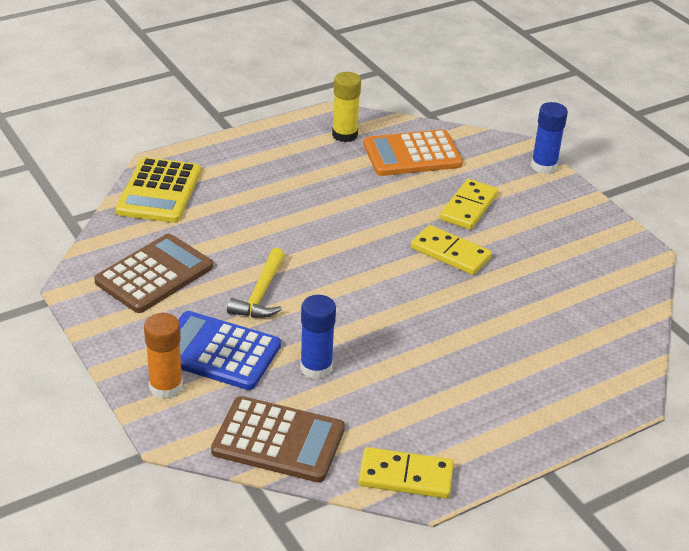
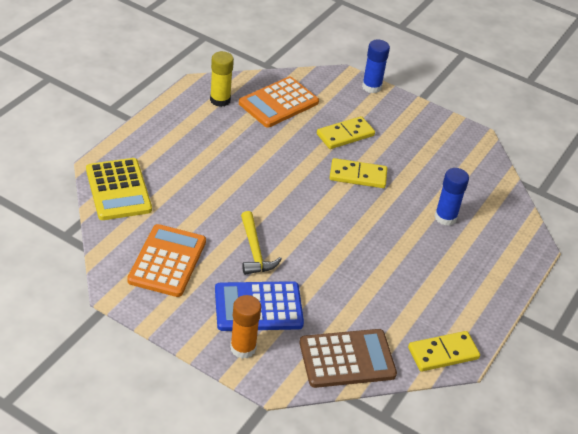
camera: 30 degrees left, 5 degrees up
brown calculator [94,234,213,313] -> orange calculator [127,224,206,297]
blue glue stick [300,295,336,379] -> blue glue stick moved to [435,168,469,226]
yellow domino [440,179,498,230] -> yellow domino turned 60 degrees clockwise [317,116,375,149]

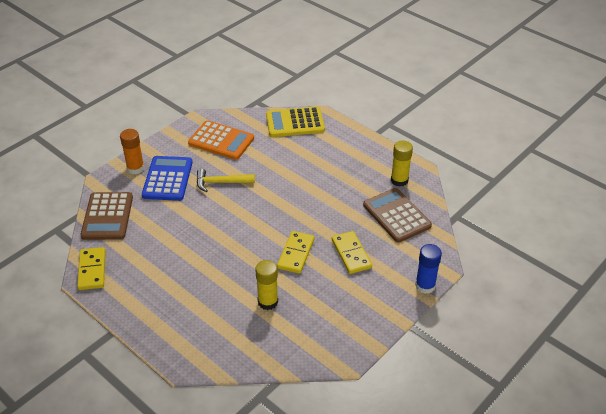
camera: 105 degrees right, 0 degrees up
orange calculator [239,77,319,127] -> brown calculator [363,188,432,243]
blue glue stick [435,168,469,226] -> none
none -> yellow glue stick [255,260,278,310]

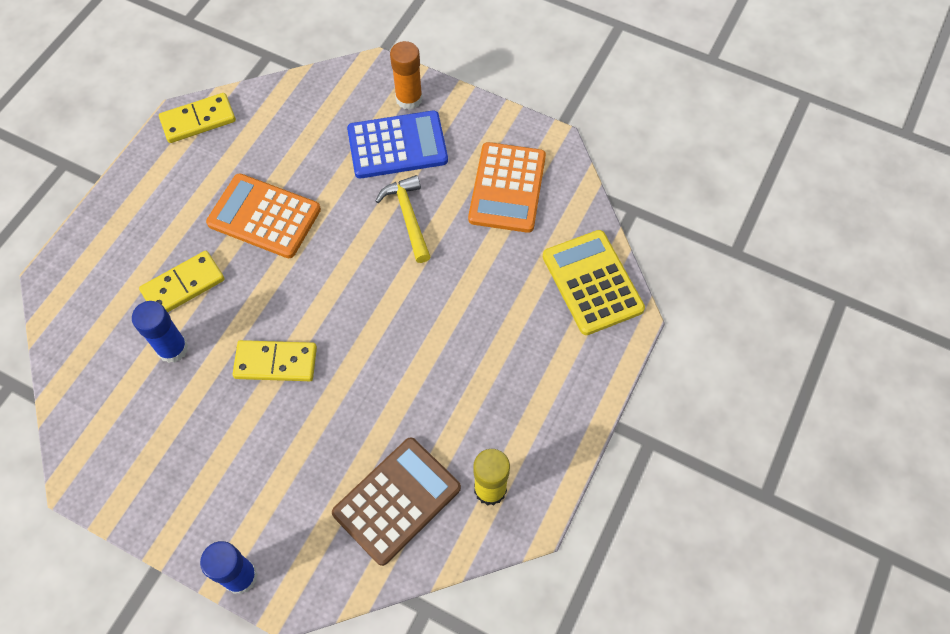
camera: 75 degrees right, 20 degrees up
brown calculator [80,192,133,240] -> none
yellow glue stick [255,260,278,310] -> blue glue stick [132,301,188,363]
yellow domino [332,231,372,274] -> yellow domino moved to [139,251,225,312]
none -> orange calculator [206,173,321,258]

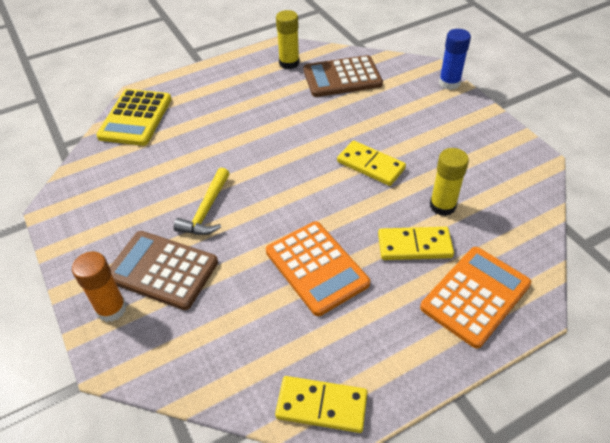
camera: 145 degrees left, 15 degrees down
blue glue stick [132,301,188,363] -> yellow glue stick [430,148,469,216]
blue calculator [347,110,448,178] -> brown calculator [110,231,218,310]
orange calculator [468,142,546,233] -> orange calculator moved to [420,247,531,349]

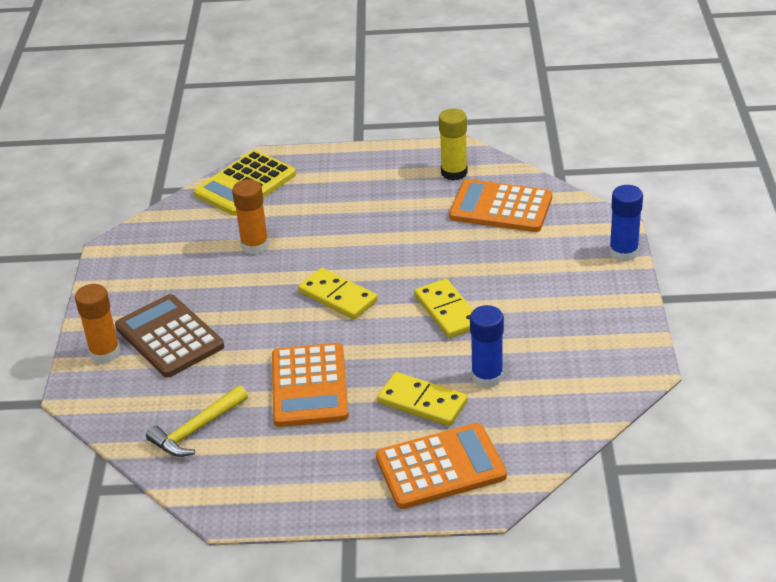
camera: 30 degrees right, 10 degrees down
yellow hammer [174,168,230,235] -> yellow hammer moved to [146,385,248,457]
yellow domino [275,376,368,433] -> yellow domino moved to [298,268,378,319]
brown calculator [303,55,383,97] -> orange calculator [449,179,552,232]
yellow glue stick [430,148,469,216] -> blue glue stick [470,305,504,388]
none -> orange glue stick [232,179,269,254]

